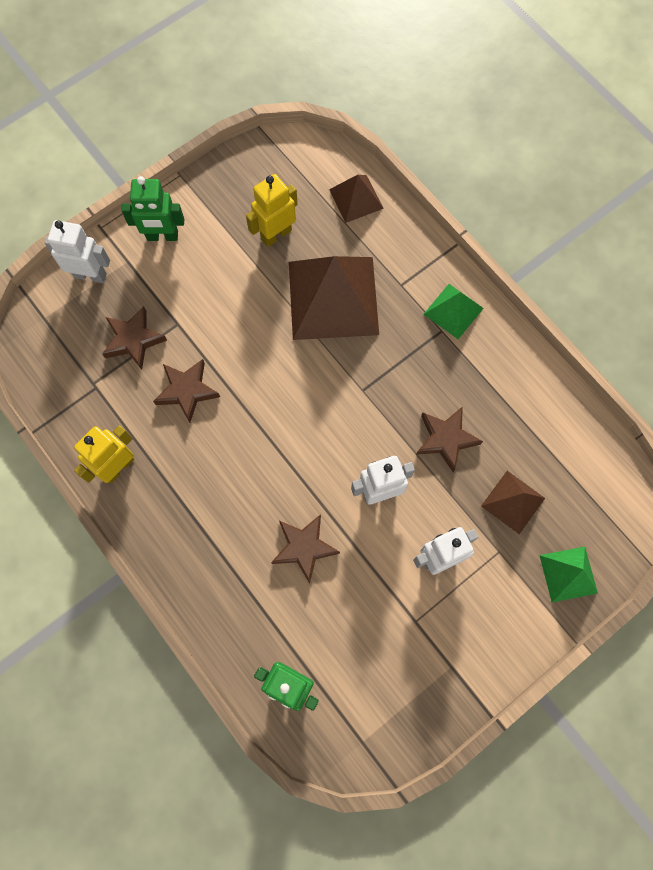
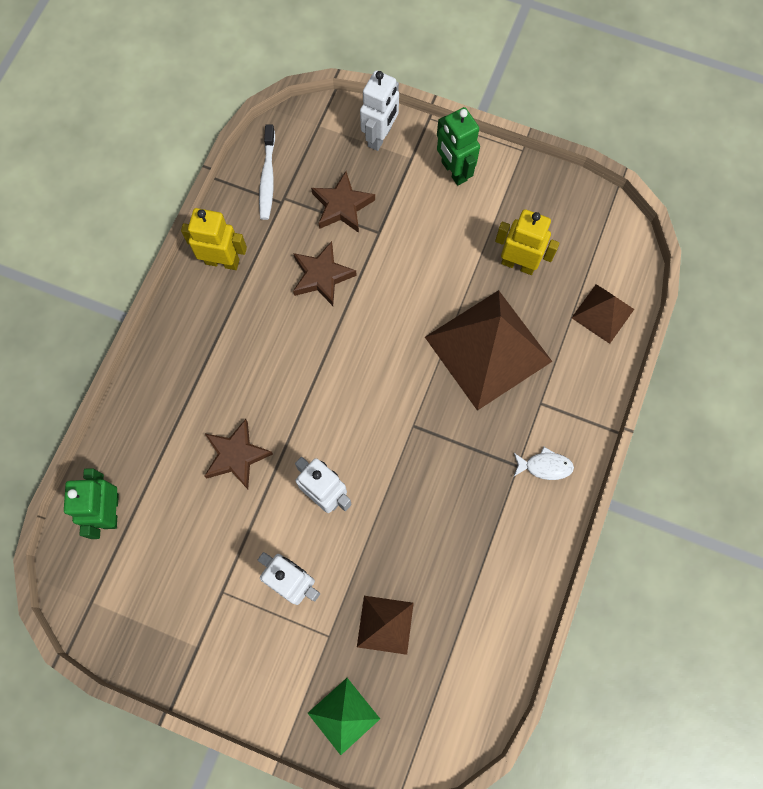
camera: 60 degrees right, 0 degrees up
white robot [45,220,110,283] -> white robot turned 45 degrees clockwise [360,70,399,151]
brown star [416,406,483,472] -> none
green pyramid [423,284,484,339] -> white fish [514,447,574,480]
none -> white toothbrush [259,124,275,220]

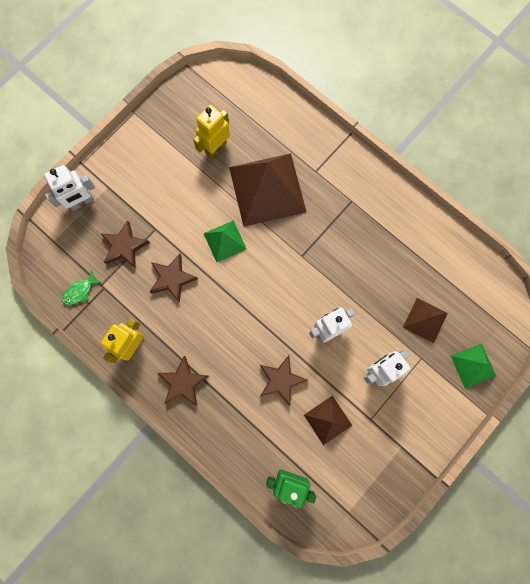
camera: 70 degrees left, 5 degrees up
white toothbrush [259,124,275,220] -> green fish [62,270,102,305]
white robot [360,70,399,151] -> white robot turned 105 degrees clockwise [45,165,95,211]
green robot [437,107,480,186] -> none
white fish [514,447,574,480] -> none
brown pyramid [572,284,634,344] -> brown pyramid moved to [304,395,352,445]
none -> brown star [158,356,208,406]
none -> green pyramid [203,220,246,262]

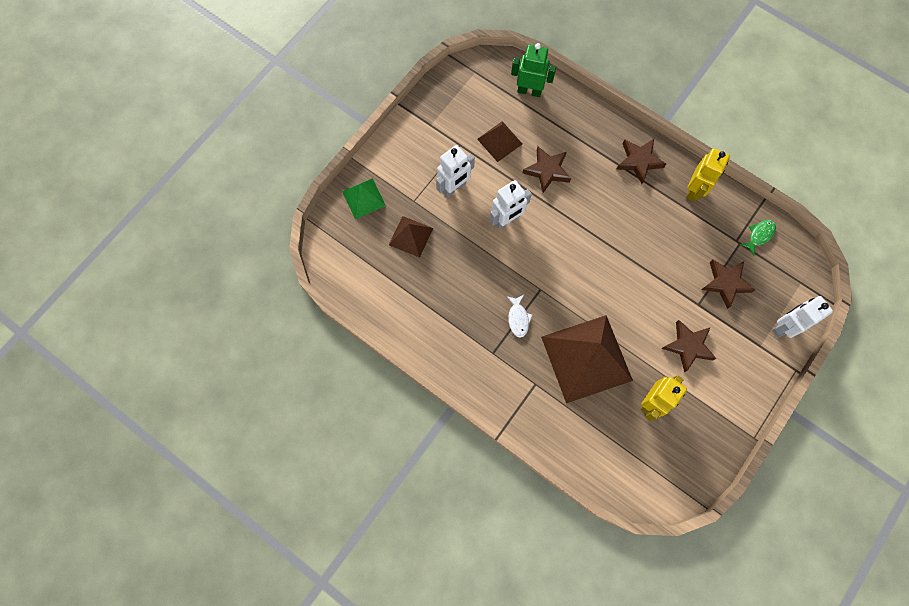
camera: 175 degrees right, 5 degrees down
brown star [149,254,198,303] -> brown star moved to [662,320,716,372]
green pyramid [203,220,246,262] -> none
none -> white fish [506,295,532,337]

